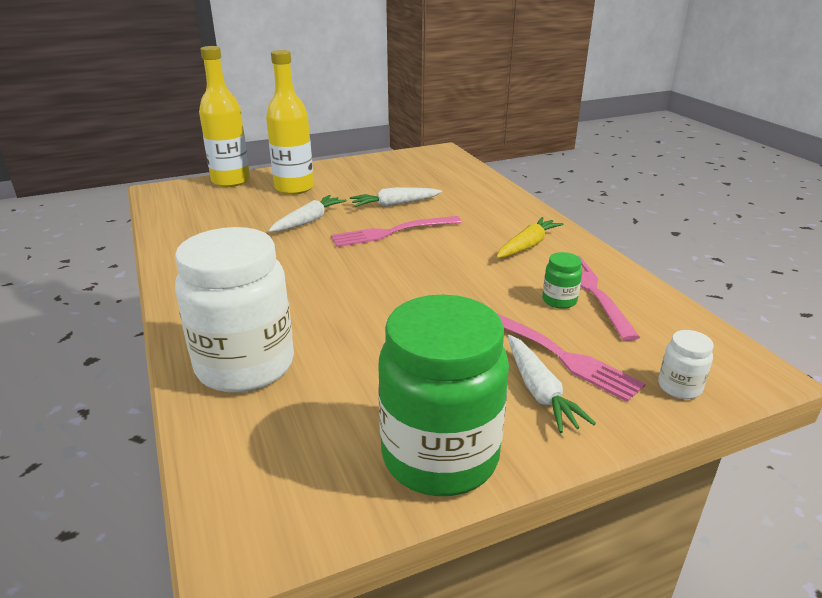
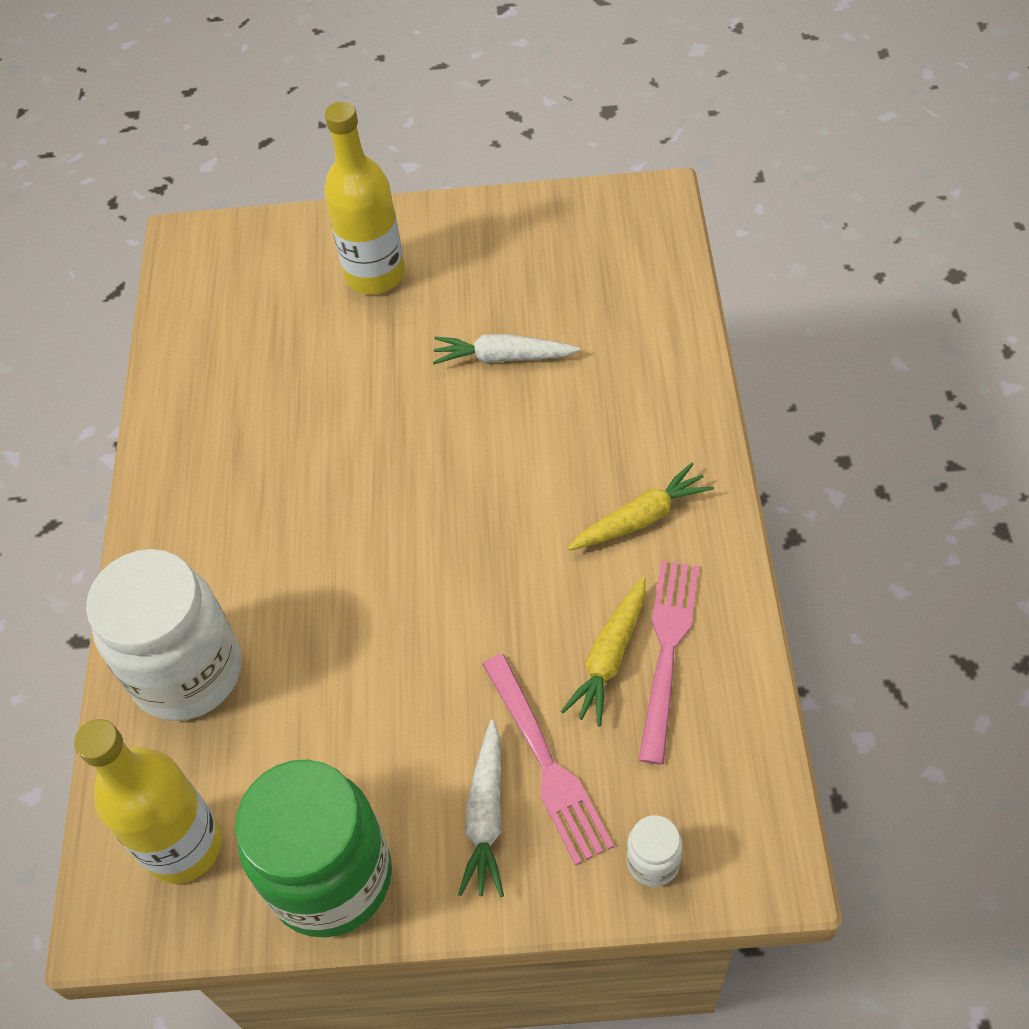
camera: 25 degrees right, 25 degrees up
yellow bottle [199,46,250,187] -> yellow bottle moved to [74,719,222,884]
white carrot [268,195,347,232] -> none
pink fork [331,216,462,247] -> none
green jar [542,252,582,309] -> yellow carrot [561,577,646,727]

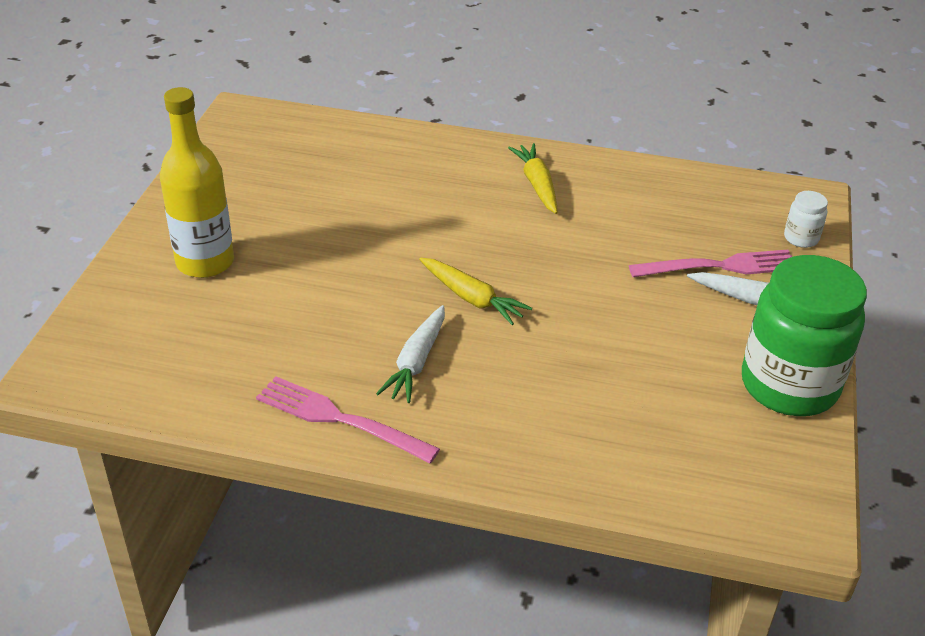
camera: 80 degrees left, 15 degrees down
yellow bottle [74,719,222,884] -> none
white jar [86,549,241,721] -> none
white carrot [433,334,580,364] -> white carrot moved to [376,305,445,403]
yellow carrot [561,577,646,727] -> yellow carrot moved to [419,258,532,325]
pink fork [638,561,699,765] -> pink fork moved to [256,376,440,463]

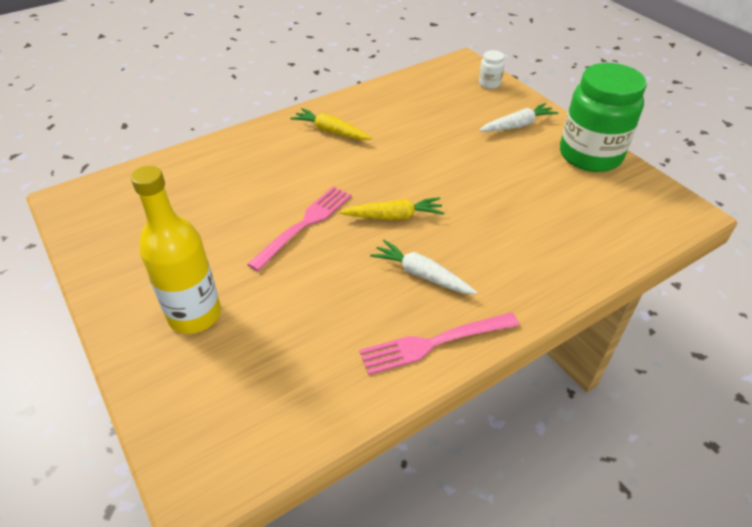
camera: 45 degrees left, 5 degrees up
white carrot [376,305,445,403] -> white carrot turned 150 degrees clockwise [370,240,477,294]
pink fork [629,250,792,277] -> pink fork moved to [247,186,352,271]

